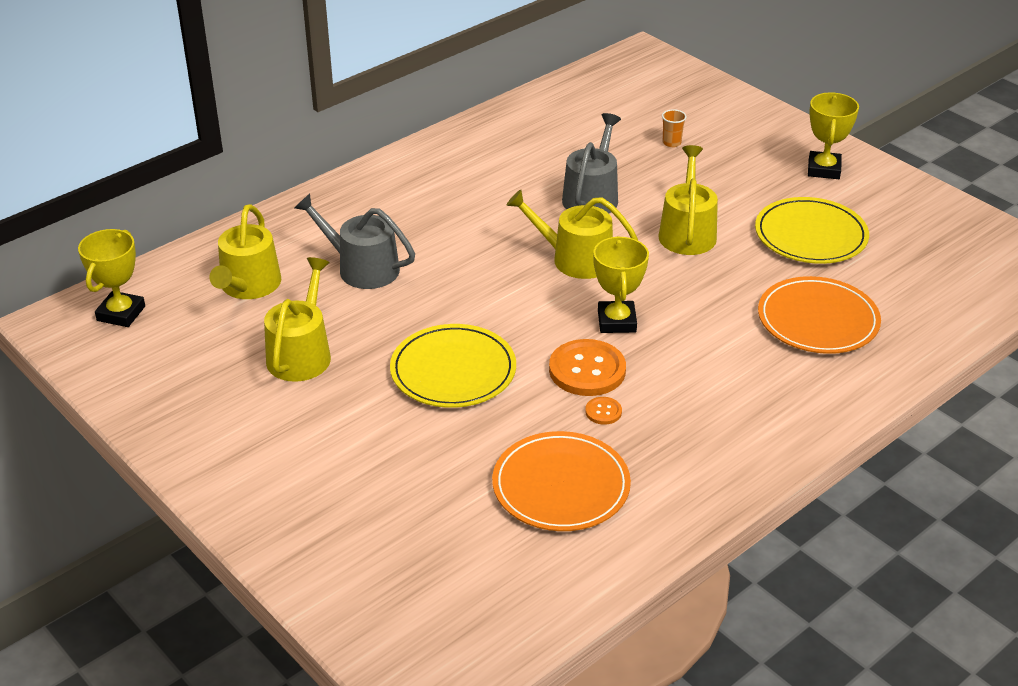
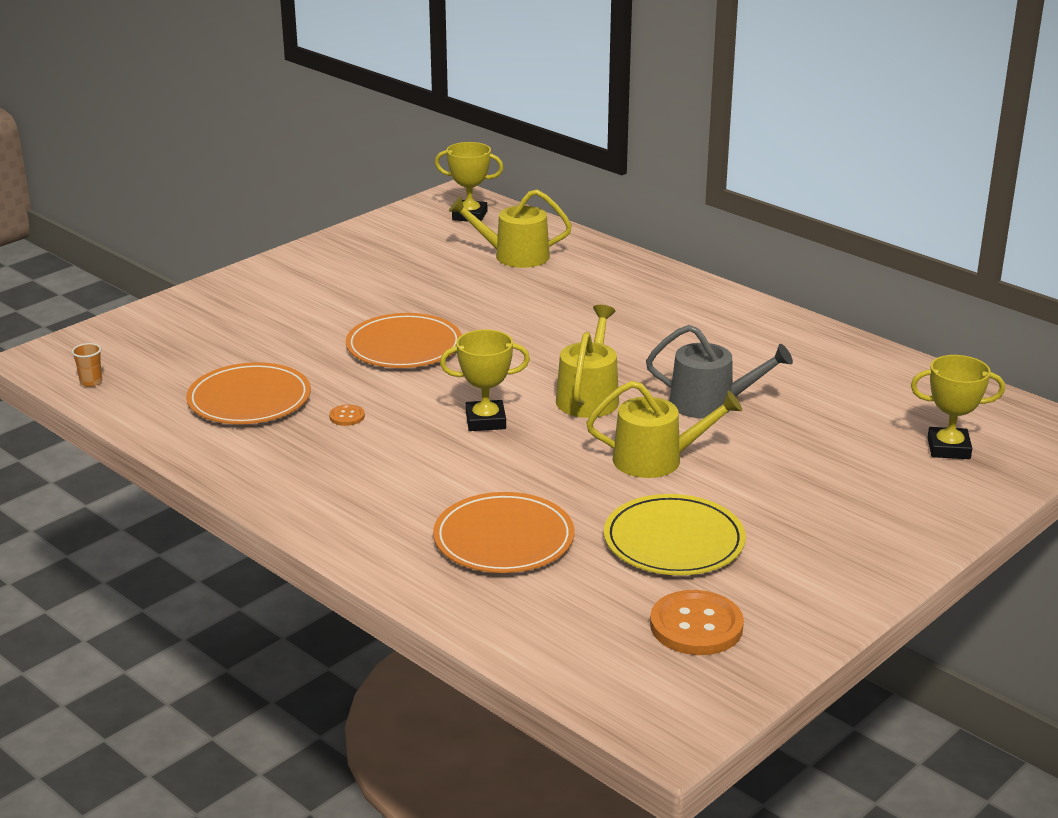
camera: 85 degrees right, 10 degrees down
yellow watering can [264,257,331,382] -> none
grey watering can [295,194,415,289] -> none
yellow plate [390,324,516,408] -> orange plate [346,313,462,368]
orange button [549,339,626,396] -> orange button moved to [650,590,744,655]
orange cup [662,109,687,147] -> orange cup moved to [72,343,102,387]
yellow trophy [808,92,859,179] -> yellow trophy moved to [911,355,1005,459]

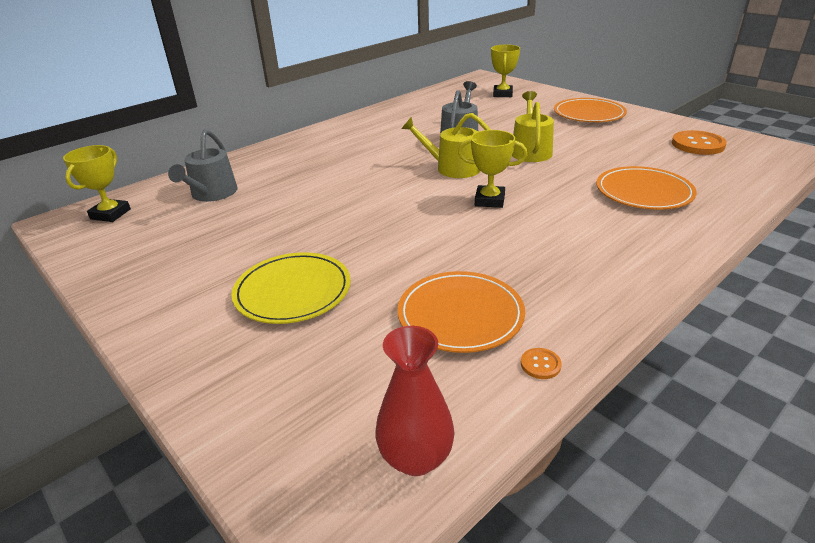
camera: 85 degrees left, 5 degrees up
orange cup [72,343,102,387] -> red vase [375,326,455,476]
orange button [329,405,365,426] -> orange button moved to [521,348,562,379]
orange plate [346,313,462,368] -> orange plate moved to [554,98,627,122]
yellow trophy [440,330,530,431] -> yellow trophy turned 75 degrees counterclockwise [458,130,527,208]
yellow watering can [449,190,572,268] -> grey watering can [168,129,238,202]
yellow plate [604,494,746,575] -> yellow plate moved to [232,252,351,324]

